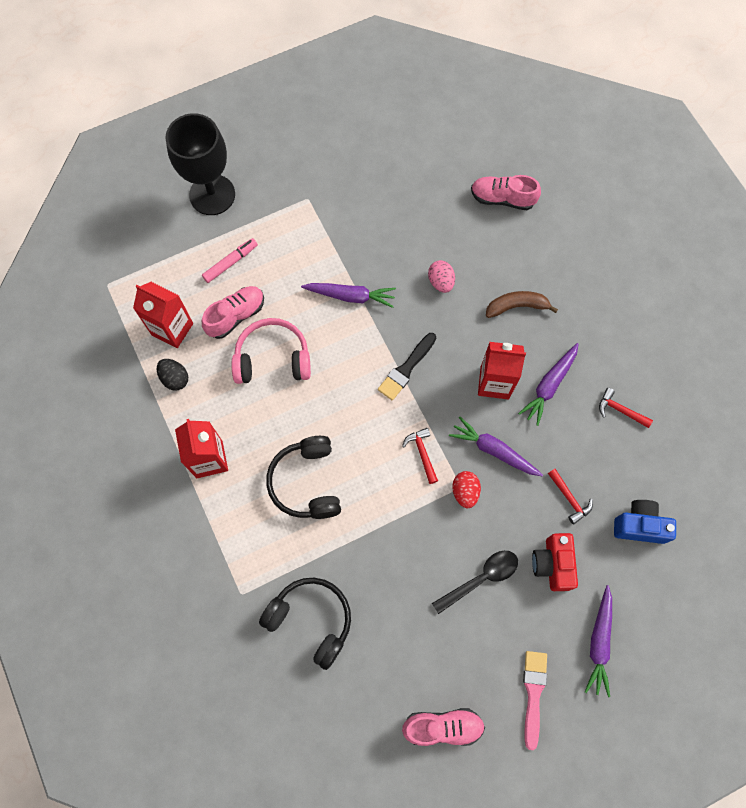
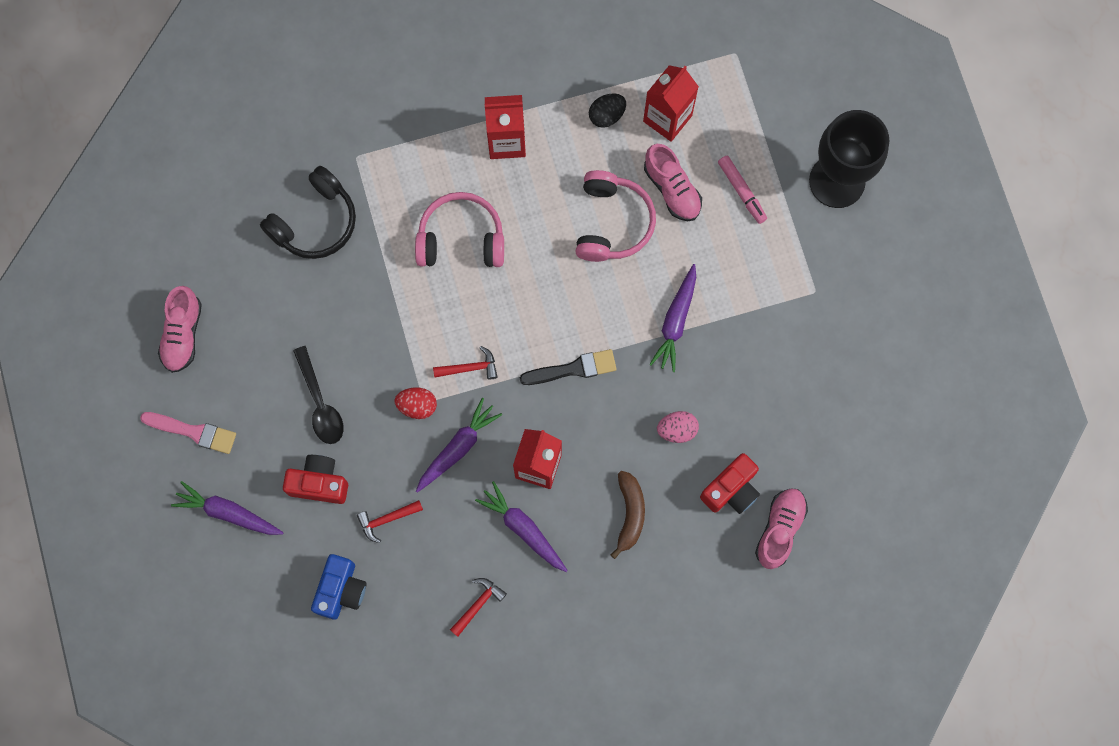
camera: 100 degrees right, 5 degrees up
black headphones [266,436,341,519] -> pink headphones [415,192,504,267]
black brush [378,333,436,400] -> black brush turned 120 degrees clockwise [520,349,617,385]
none -> red camera [700,453,760,514]

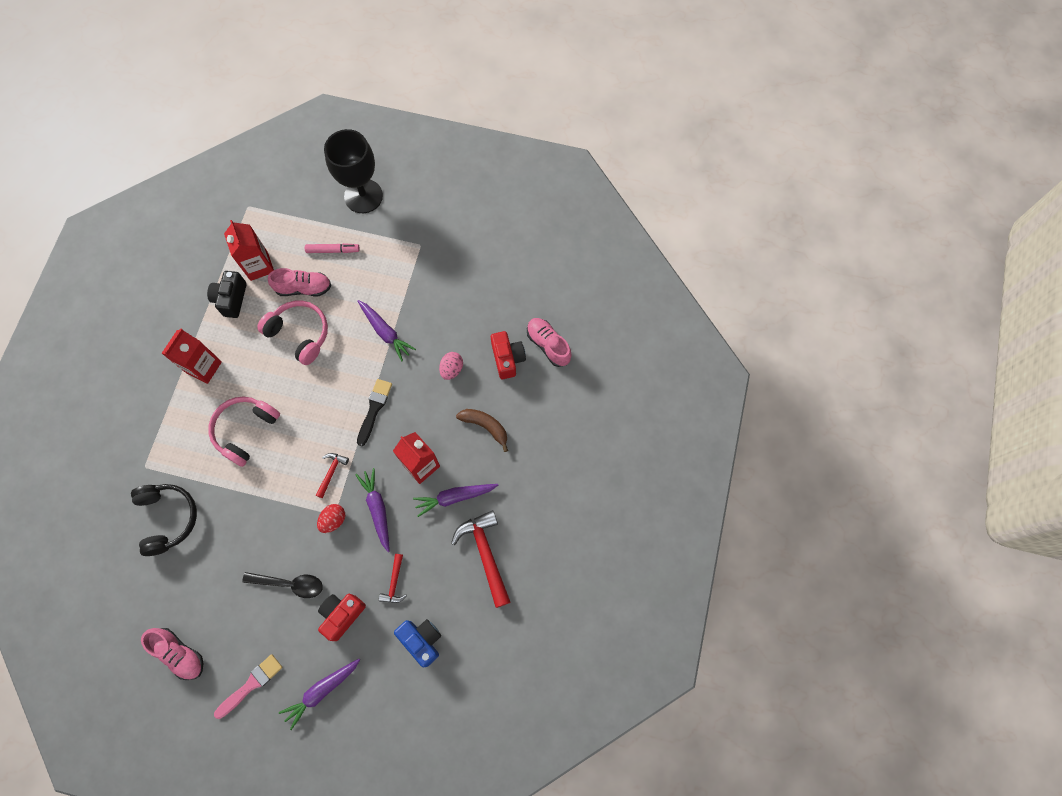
camera: 60 degrees left, 5 degrees down
red hammer [450,578,507,637] -> red hammer [451,510,510,608], size x1.91
black egg [589,93,626,128] -> black camera [207,271,247,318]

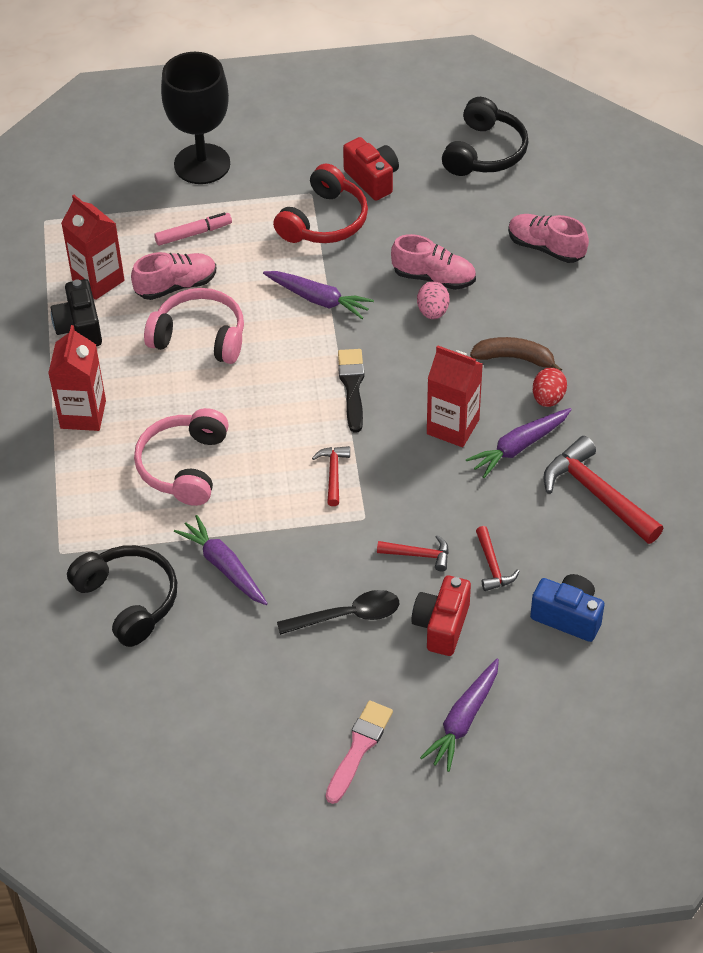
camera: 20 degrees left, 20 degrees down
pink shoe [141,628,203,680] -> pink shoe moved to [391,234,476,290]
red egg [317,504,345,533] -> red egg moved to [533,368,567,407]
purple carrot [355,468,390,552] -> purple carrot moved to [174,515,268,605]
red camera [491,331,526,379] -> red camera moved to [343,137,399,201]
none -> red headphones [273,164,368,243]
none -> red hammer [377,535,449,572]
none -> black headphones [442,97,529,176]

